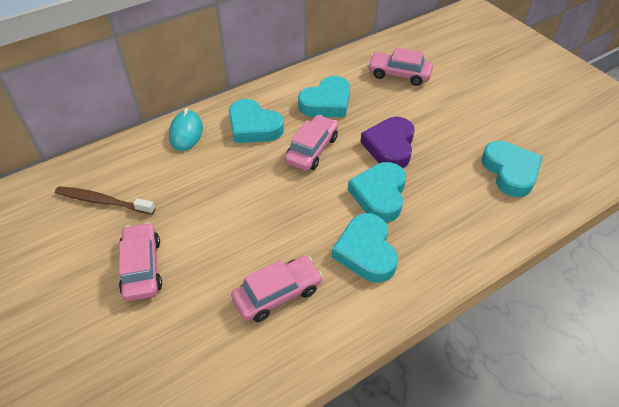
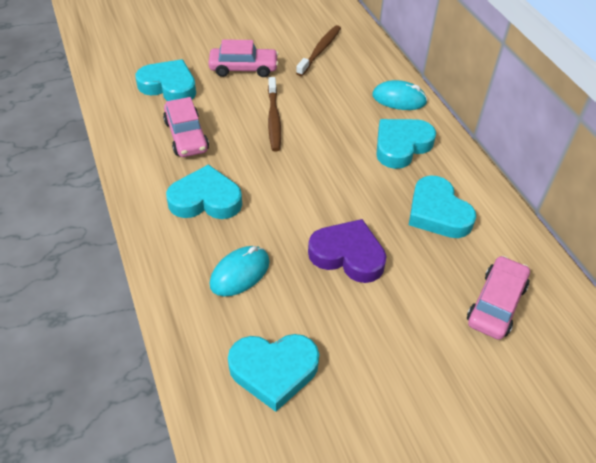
camera: 100 degrees right, 0 degrees up
pink car [285,115,338,171] -> none
turquoise heart [348,162,406,222] -> turquoise heart moved to [135,59,196,101]
none -> turquoise mouse [210,246,270,296]
none -> brown toothbrush [268,77,281,152]

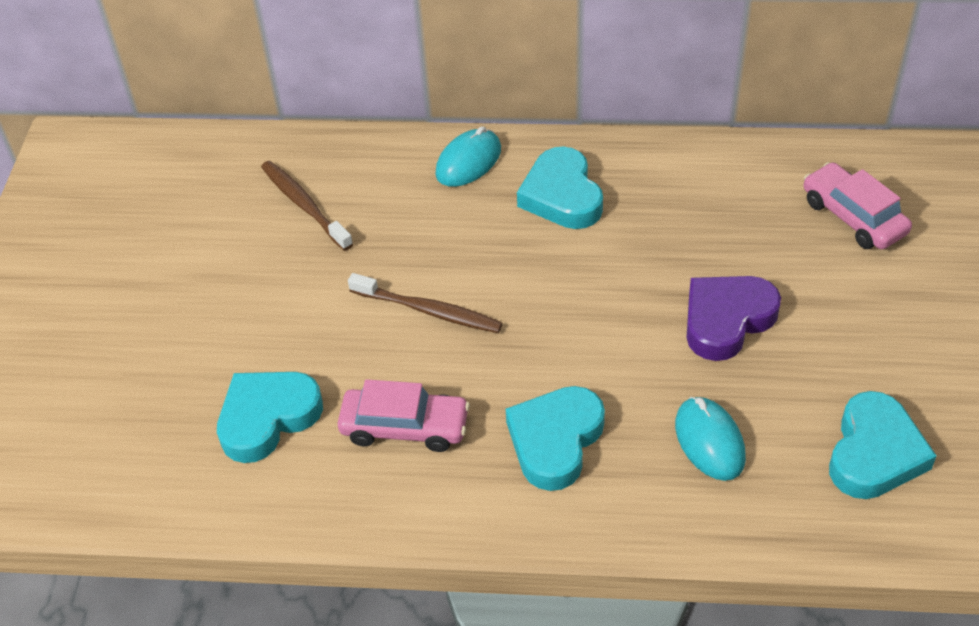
camera: 60 degrees left, 0 degrees up
pink car [208,39,278,77] -> none
turquoise heart [409,175,476,238] -> none

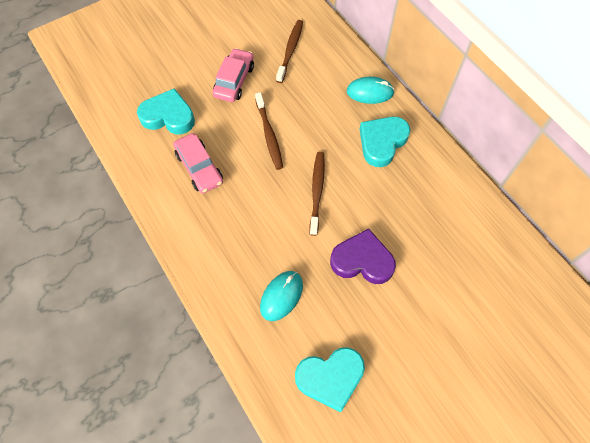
camera: 50 degrees right, 15 degrees up
turquoise heart [506,386,605,491] -> none
pink car [804,162,912,249] -> pink car moved to [212,48,254,102]
none -> brown toothbrush [310,152,325,236]

